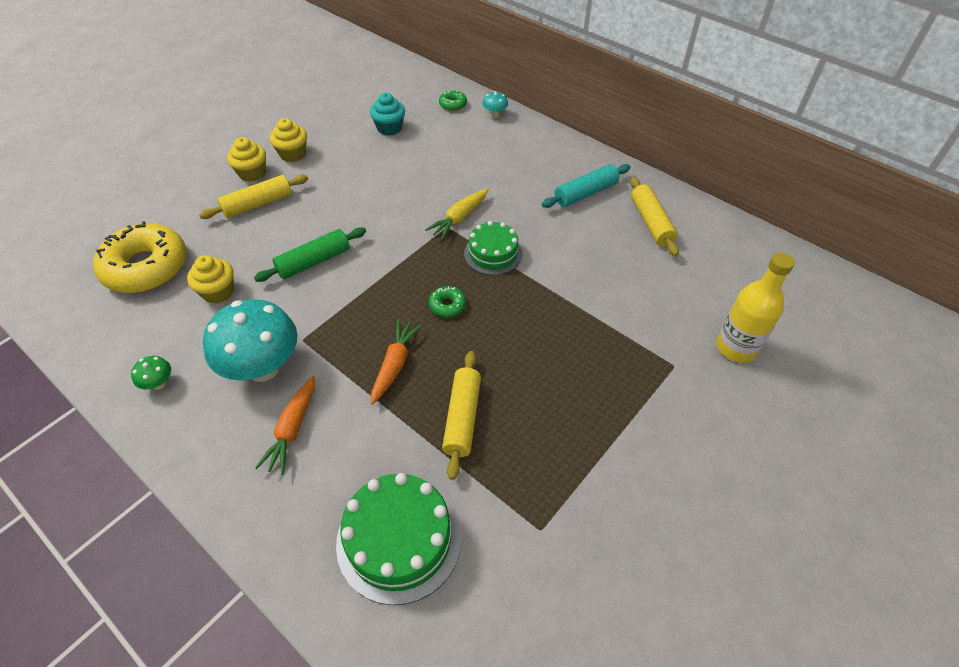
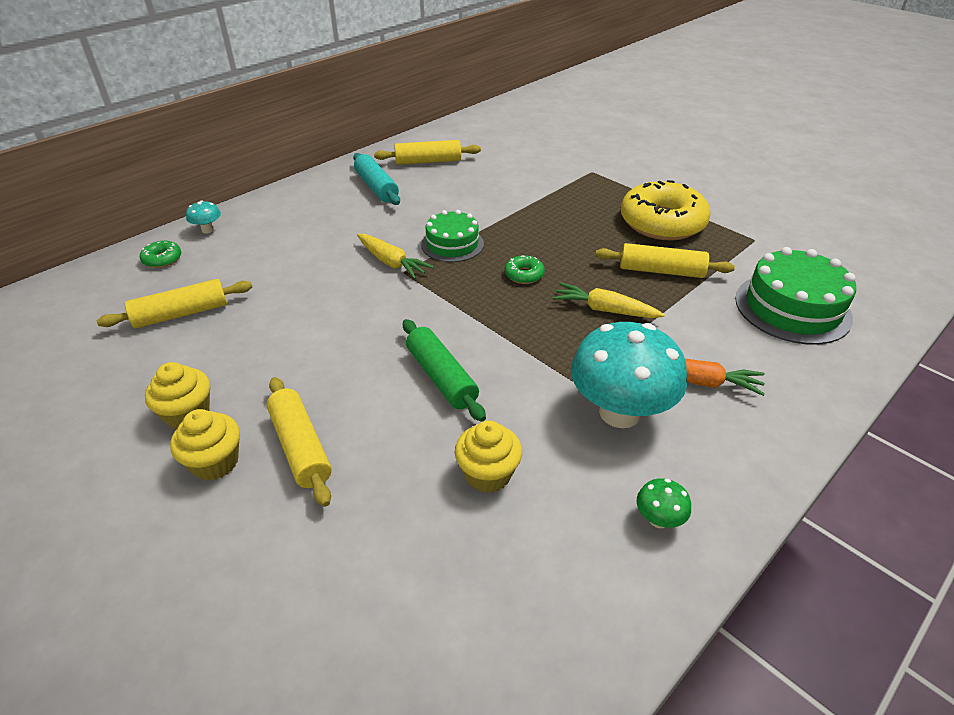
camera: 85 degrees left, 10 degrees down
yellow donut [93,221,187,293] -> yellow donut moved to [621,180,711,240]
turquoise cupcake [370,93,405,136] -> yellow rolling pin [97,279,252,328]
orange carrot [371,319,422,405] -> yellow carrot [553,283,665,318]
yellow bottle [716,252,795,363] -> none

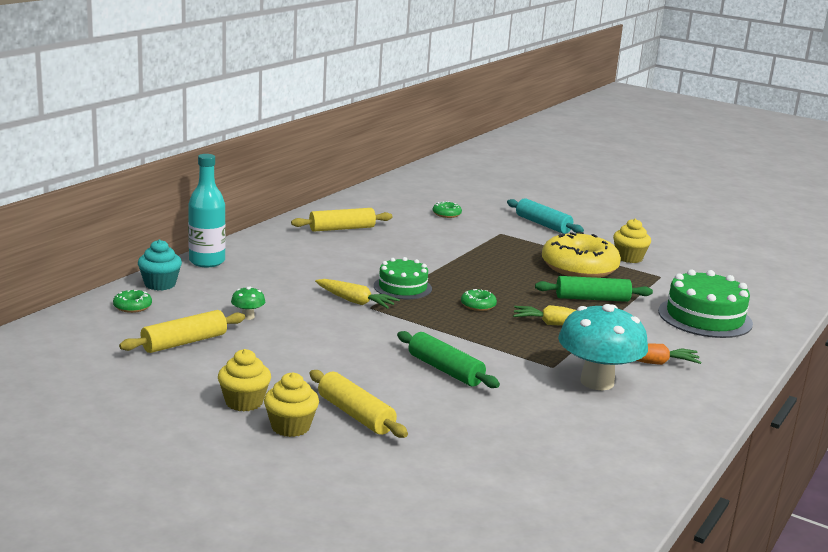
camera: 15 degrees left, 20 degrees down
turquoise mushroom [186,200,221,233] -> turquoise cupcake [138,239,182,291]
turquoise rolling pin [353,153,400,205] -> turquoise rolling pin moved to [507,198,584,234]
yellow cupcake [455,421,522,493] -> yellow cupcake moved to [613,218,651,263]
yellow rolling pin [595,243,735,278] -> green rolling pin [535,276,653,302]
green mushroom [637,478,691,528] -> green mushroom moved to [231,287,265,320]
none -> turquoise bottle [188,154,226,267]
none -> green donut [433,201,462,218]

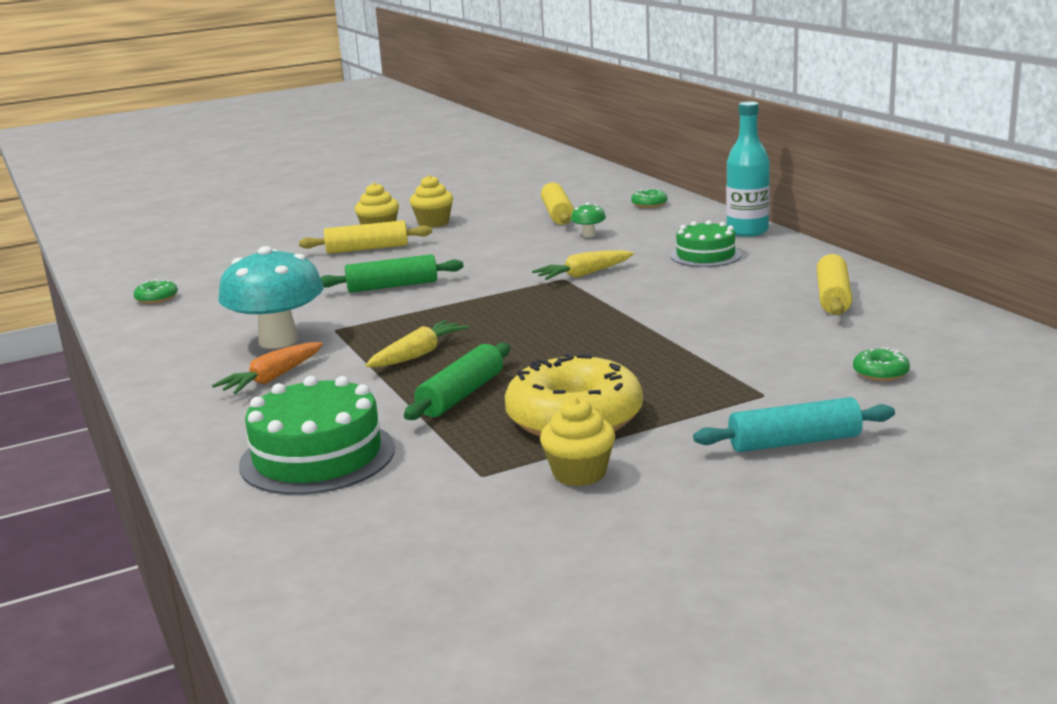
camera: 125 degrees right, 0 degrees up
turquoise cupcake [138,239,182,291] -> none
green cake [374,257,432,300] -> green cake moved to [671,220,741,267]
green donut [461,289,497,311] -> green donut moved to [134,279,178,304]

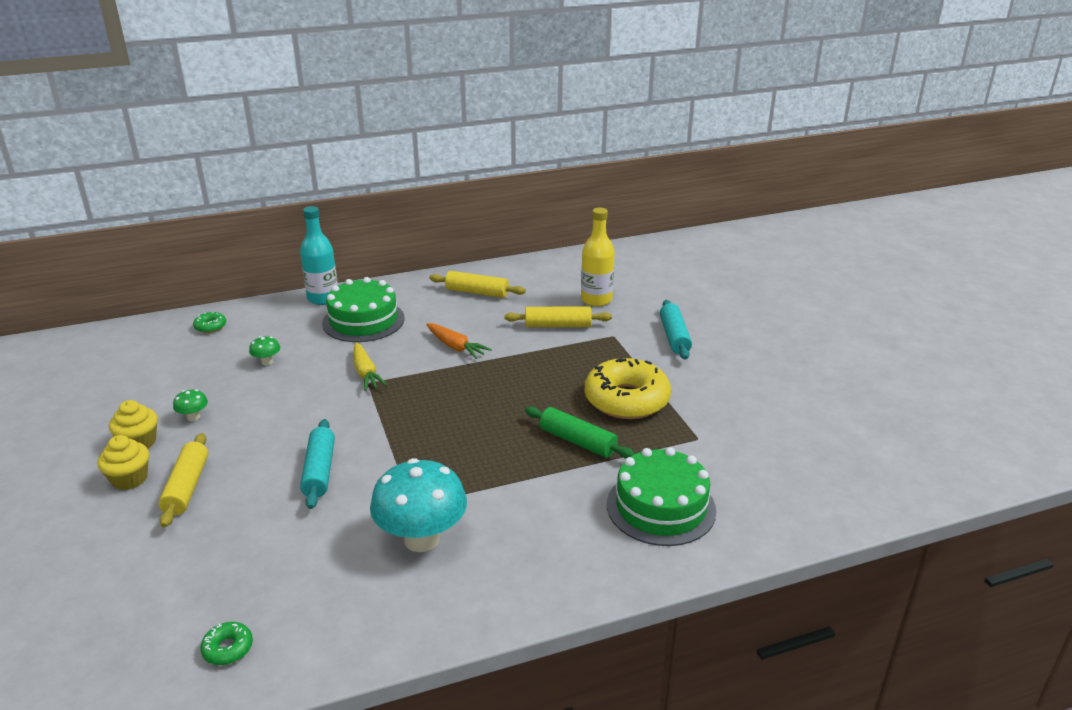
camera: 85 degrees left, 10 degrees up
orange carrot [212,342,323,394] -> orange carrot moved to [426,323,492,359]
green rolling pin [321,254,463,293] -> turquoise rolling pin [300,419,335,509]
yellow carrot [365,320,469,367] -> none
yellow cupcake [540,397,615,486] -> none
yellow rolling pin [541,183,574,225] -> yellow rolling pin moved to [504,307,612,327]
green cake [671,220,741,267] -> green cake [322,277,404,342], size x1.56
green donut [853,348,910,381] -> yellow bottle [581,207,615,307]
none -> green mushroom [173,389,208,421]

